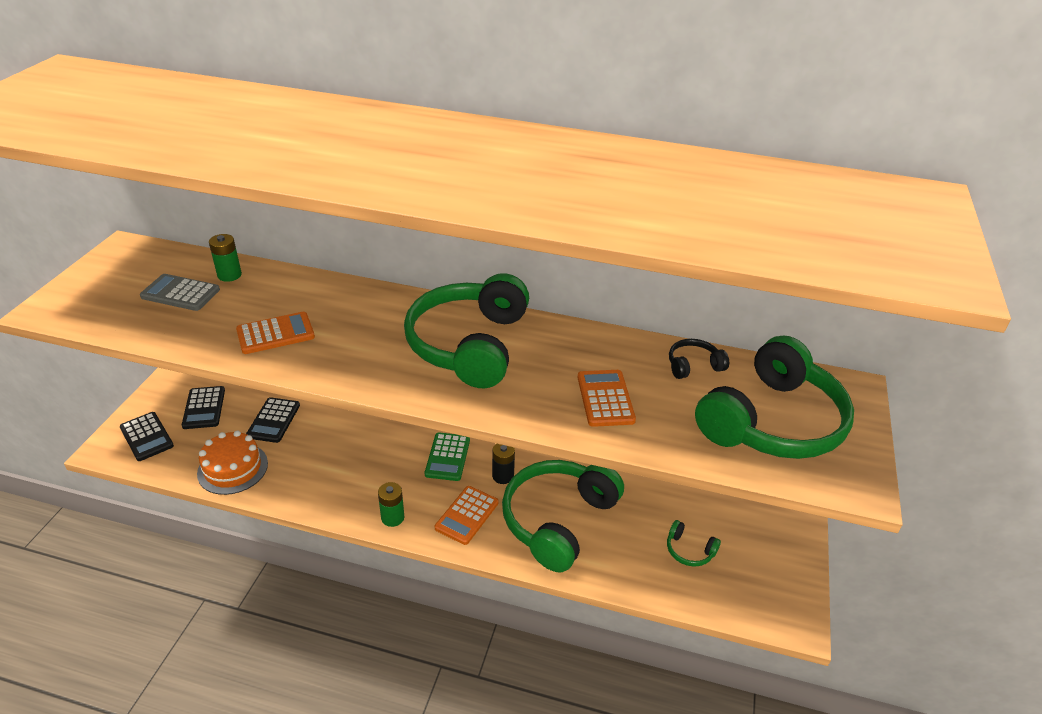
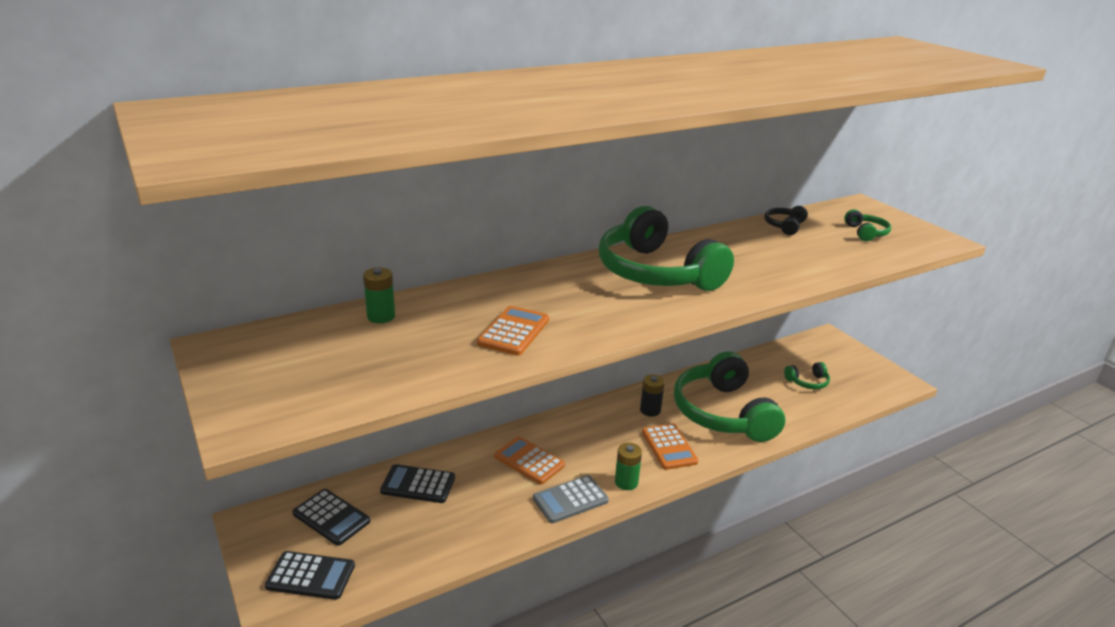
camera: 45 degrees left, 10 degrees down
grey calculator [140,274,220,311] -> grey calculator moved to [533,475,609,523]
orange cake [197,431,268,495] -> none
black calculator [246,397,300,443] -> black calculator turned 135 degrees clockwise [380,464,455,503]
green calculator [425,432,470,481] -> none
orange calculator [577,370,636,427] -> orange calculator moved to [495,436,565,484]
green headphones [695,335,854,459] -> green headphones [844,209,891,241], size x0.41

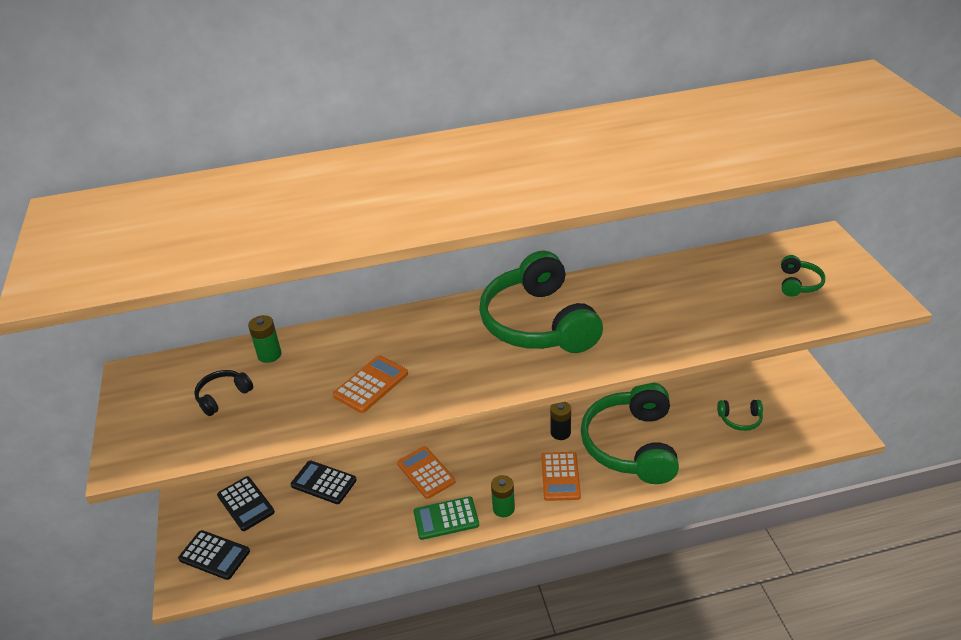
camera: 20 degrees right, 10 degrees up
grey calculator [533,475,609,523] -> green calculator [413,496,479,540]
black headphones [764,206,808,235] -> black headphones moved to [194,370,253,416]

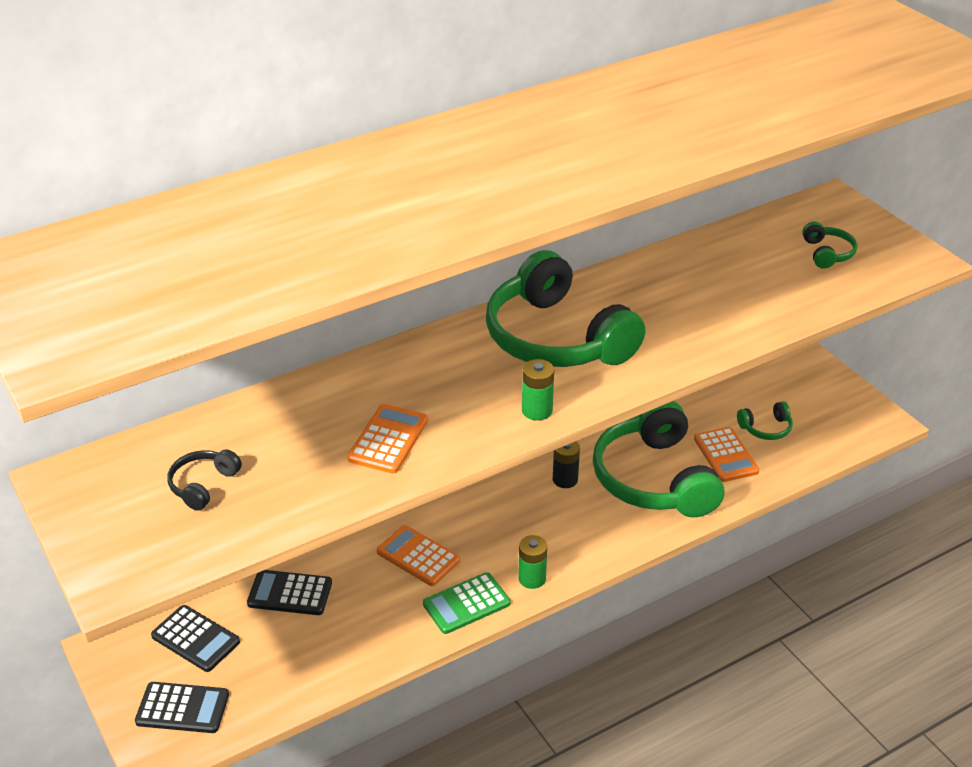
camera: 20 degrees left, 0 degrees up
green battery [248,315,282,363] -> green battery moved to [522,359,554,421]
orange calculator [541,452,581,501] -> orange calculator moved to [694,427,759,482]

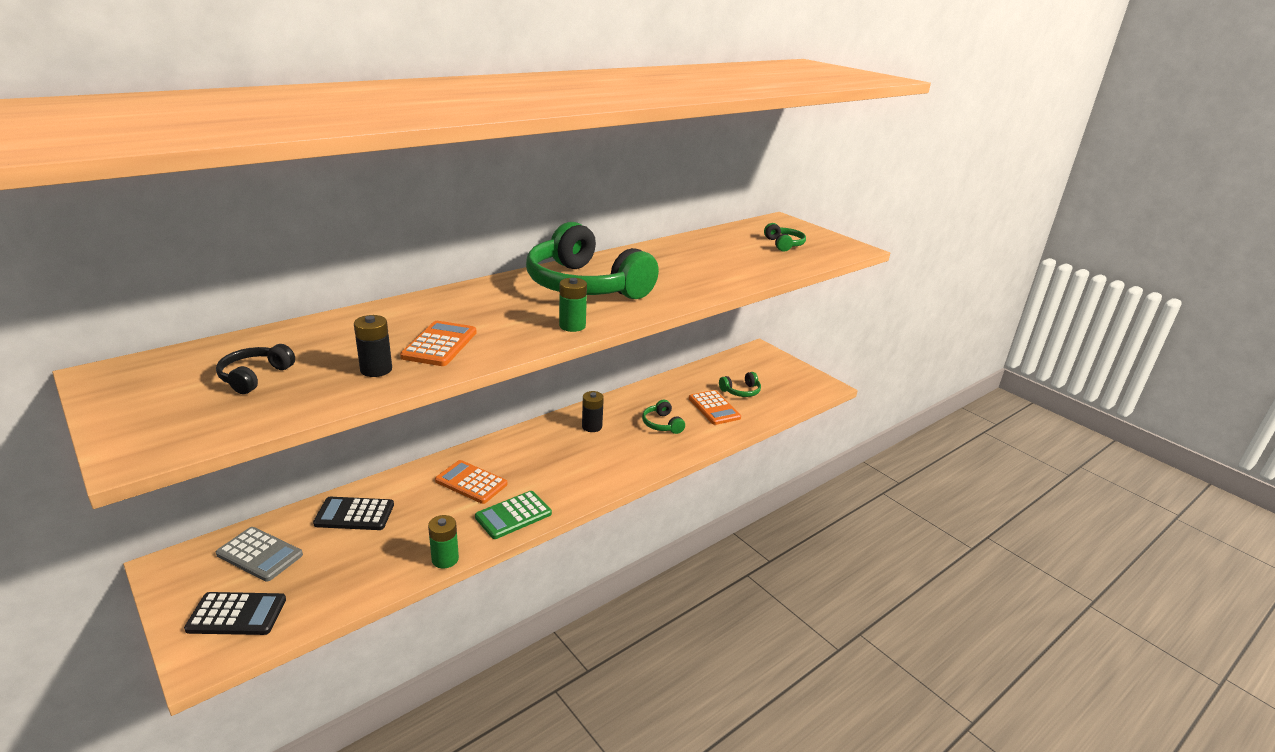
camera: 10 degrees left, 10 degrees down
black calculator [151,605,240,672] -> grey calculator [216,527,303,582]
green battery [518,535,547,589] -> green battery moved to [428,515,459,568]
green headphones [593,401,724,517] -> green headphones [642,400,685,434], size x0.41
none -> black battery [354,315,392,377]

